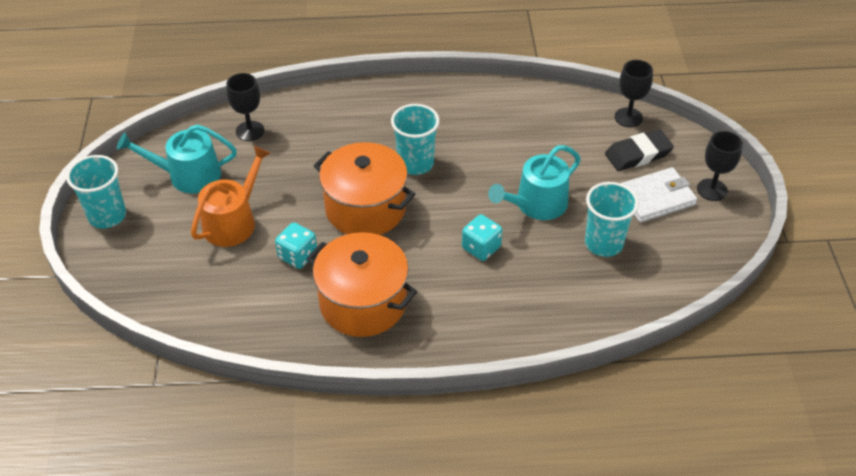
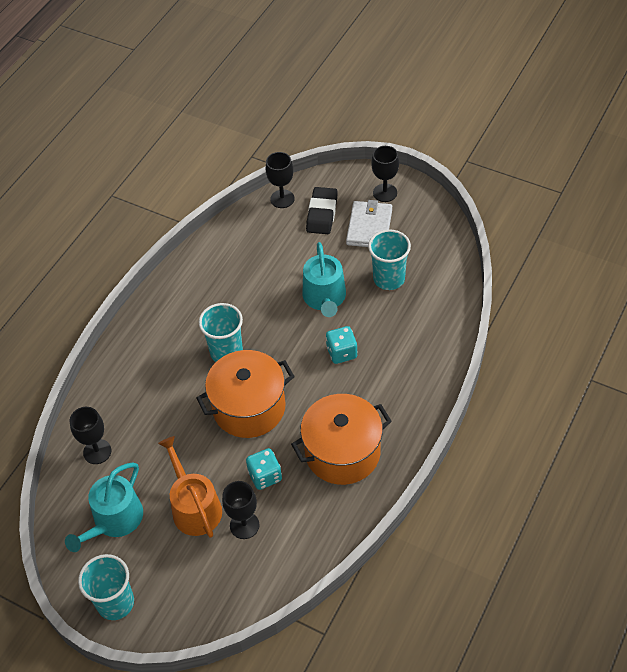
camera: 55 degrees left, 5 degrees up
none -> black goblet [222,481,260,539]

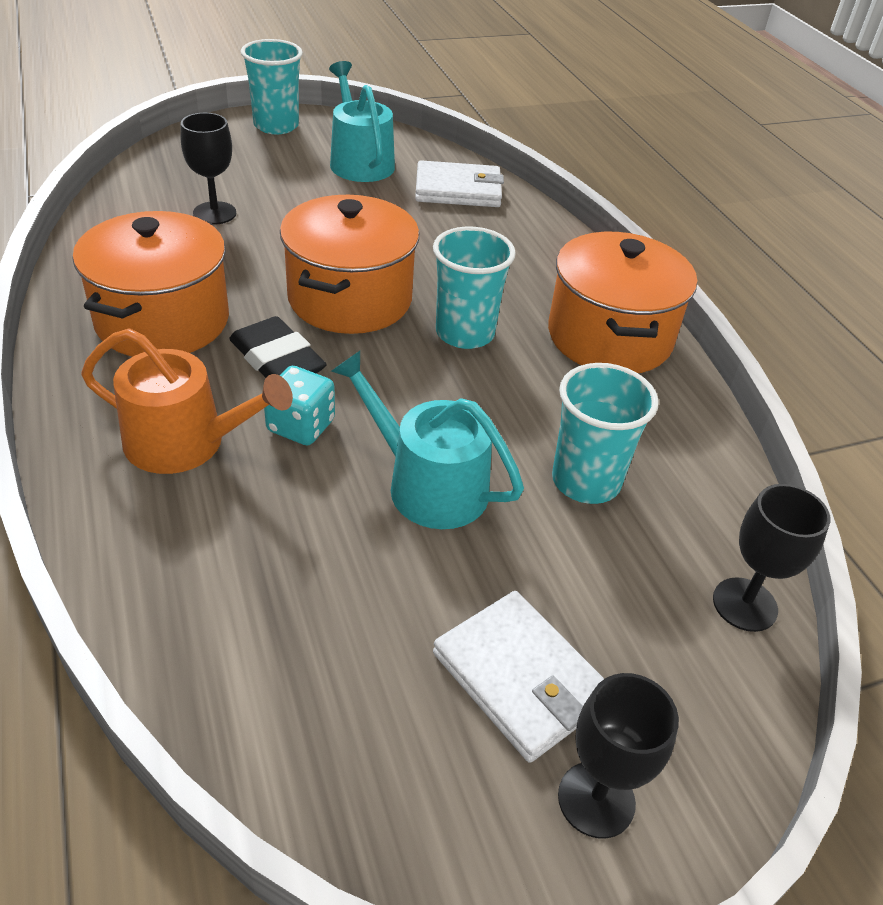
camera: 125 degrees right, 10 degrees down
black goblet [70,407,112,464] -> white wallet [415,160,504,207]
orange watering can [158,436,222,538] -> orange watering can moved to [81,329,293,474]
turquoise dice [246,448,282,490] -> none
black eraser [306,187,338,234] -> black eraser moved to [229,316,327,378]
turquoise cup [368,229,411,290] -> turquoise cup moved to [552,363,658,504]
none -> orange pot [548,232,697,373]

